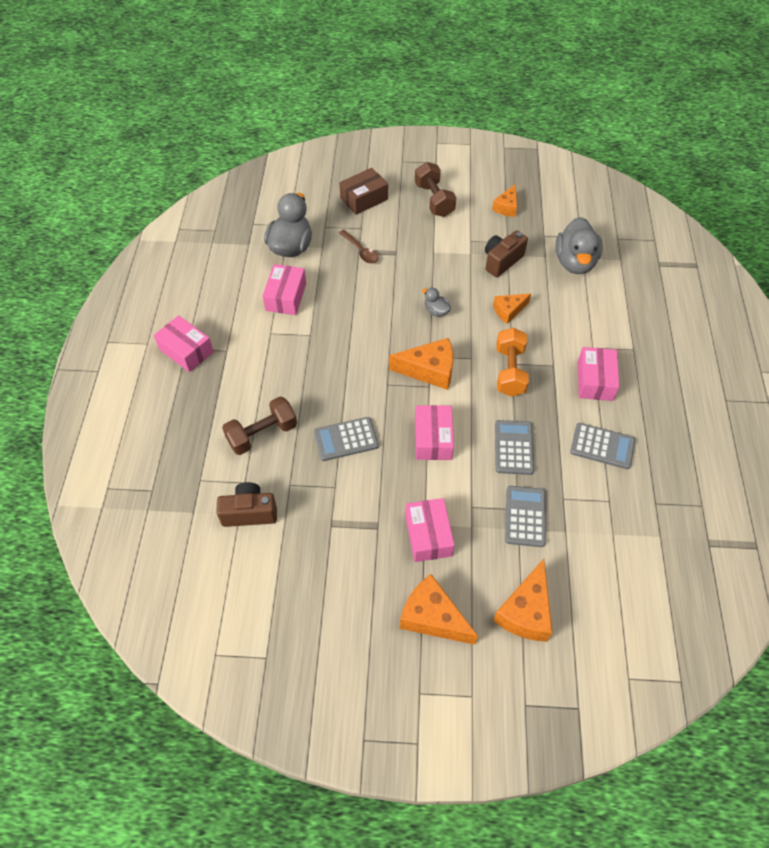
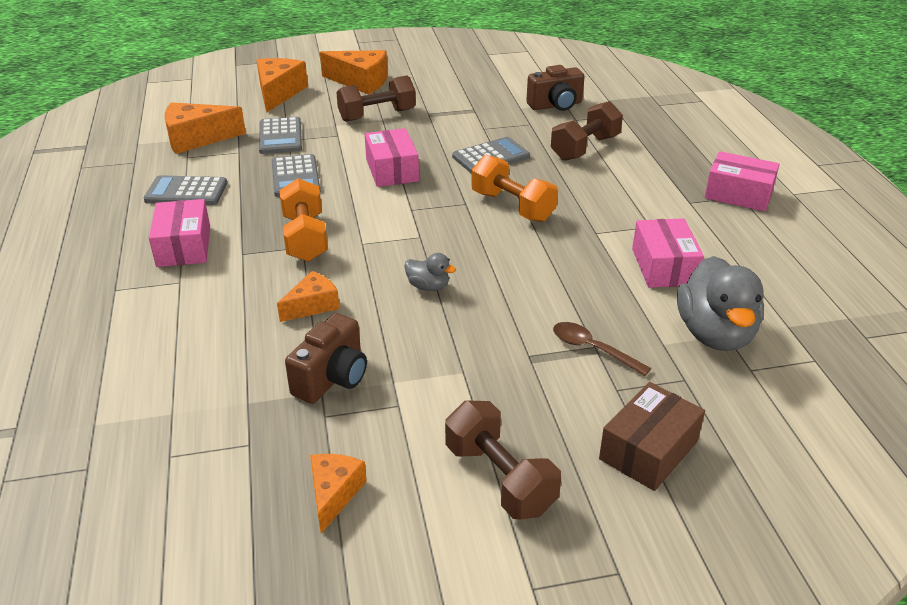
camera: 165 degrees right, 20 degrees down
orange cheese [389,338,453,390] -> orange cheese moved to [165,102,246,154]
pink box [405,498,455,562] -> brown dumbbell [336,75,416,122]
grey duck [555,217,603,274] -> none
none -> orange dumbbell [471,155,558,222]

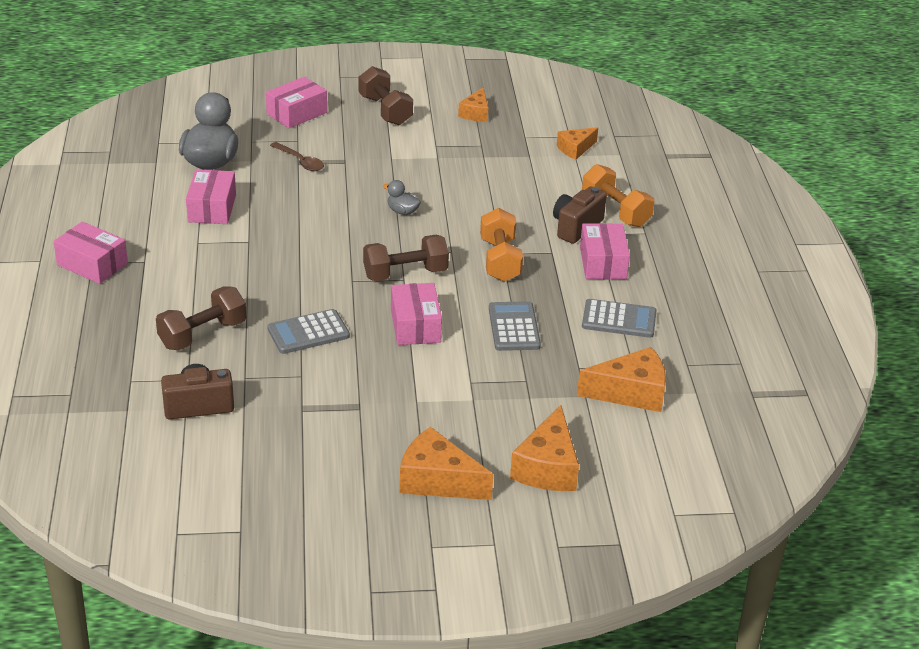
camera: 175 degrees left, 0 degrees up
grey calculator [259,117,302,154] -> none
orange cheese [277,271,340,322] -> orange cheese moved to [557,127,598,160]
brown camera [285,313,367,404] -> brown camera moved to [553,187,607,244]
brown dumbbell [336,75,416,122] -> brown dumbbell moved to [363,235,449,281]
orange dumbbell [471,155,558,222] -> orange dumbbell moved to [582,164,654,227]
brown box [599,382,705,491] -> pink box [266,77,327,128]

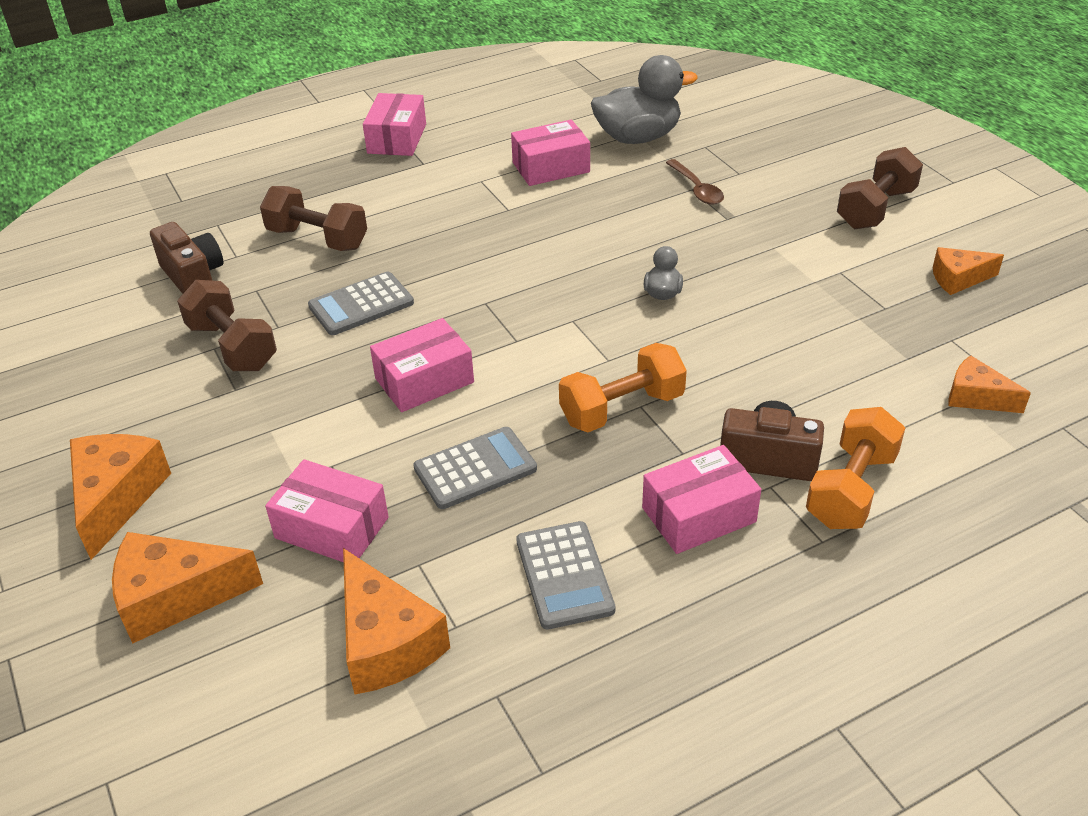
camera: 70 degrees right, 5 degrees up
pink box [266,77,327,128] -> pink box moved to [265,459,389,562]
grey calculator [267,309,350,354] -> grey calculator turned 75 degrees counterclockwise [308,272,414,335]
brown spoon [270,142,324,171] -> brown spoon turned 45 degrees counterclockwise [666,159,724,205]
brown dumbbell [363,235,449,281] -> brown dumbbell moved to [177,280,277,371]

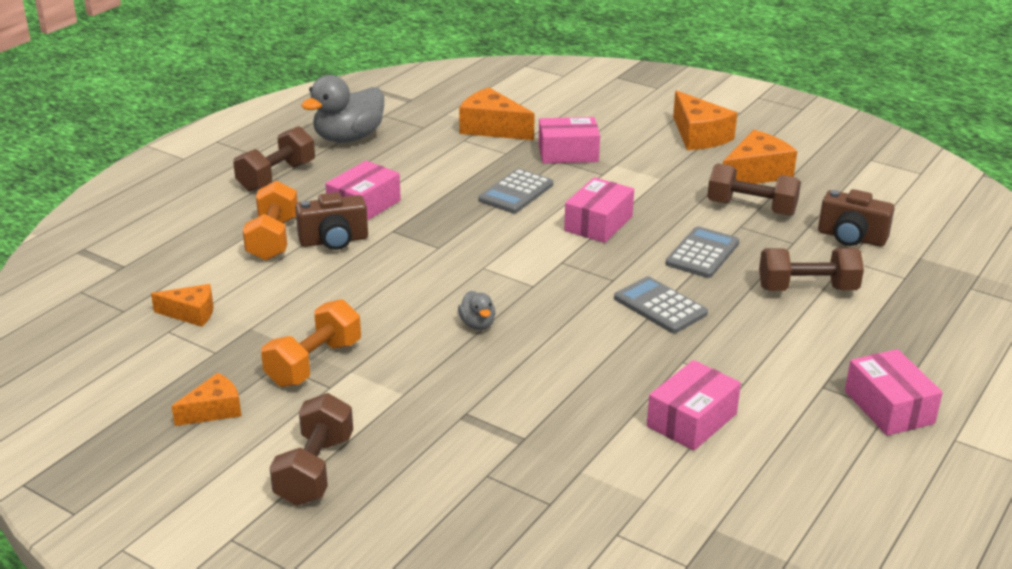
camera: 150 degrees right, 10 degrees down
orange cheese [112,532,263,644] -> orange cheese moved to [723,130,797,184]
grey calculator [516,521,615,630] -> grey calculator moved to [614,276,708,333]
orange dumbbell [559,343,687,432] -> orange dumbbell moved to [261,299,361,387]
grey duck [591,55,698,144] -> grey duck moved to [301,75,384,143]
brown spoon [666,159,724,205] -> none
none -> brown dumbbell [233,126,315,192]

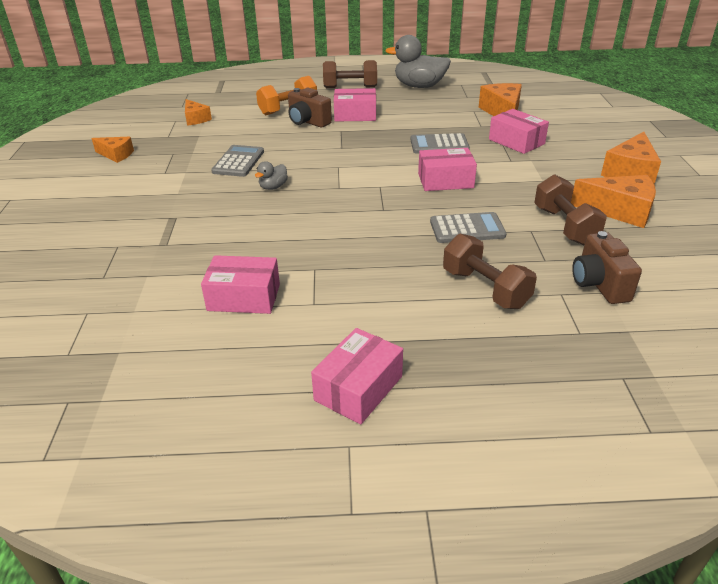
camera: 55 degrees right, 5 degrees up
orange dumbbell [261,299,361,387] -> none
brown dumbbell [270,393,353,506] -> none
grey calculator [614,276,708,333] -> grey calculator moved to [211,145,264,177]

